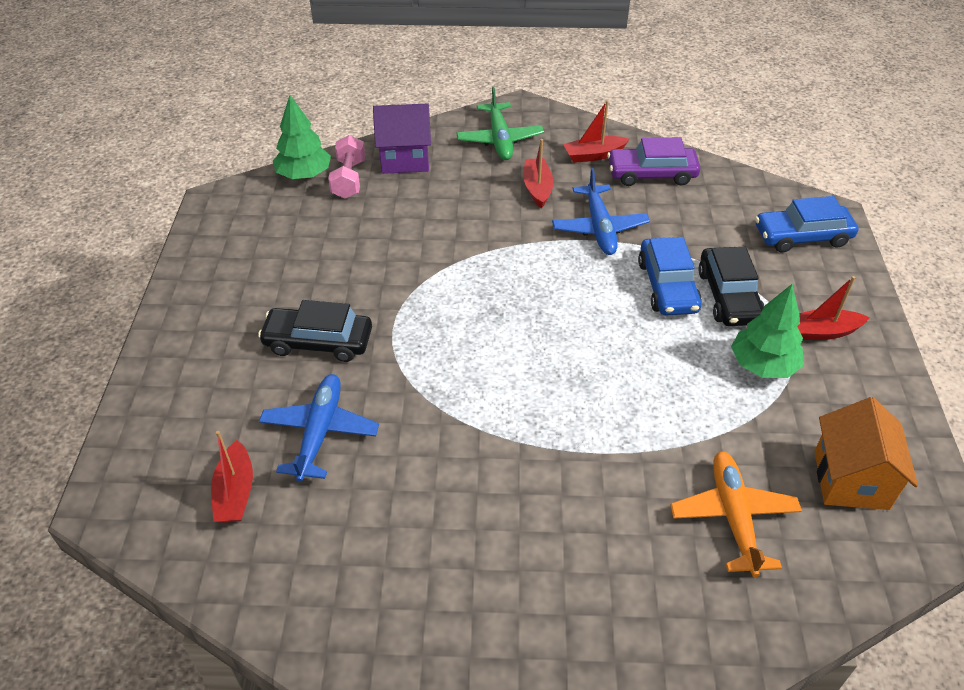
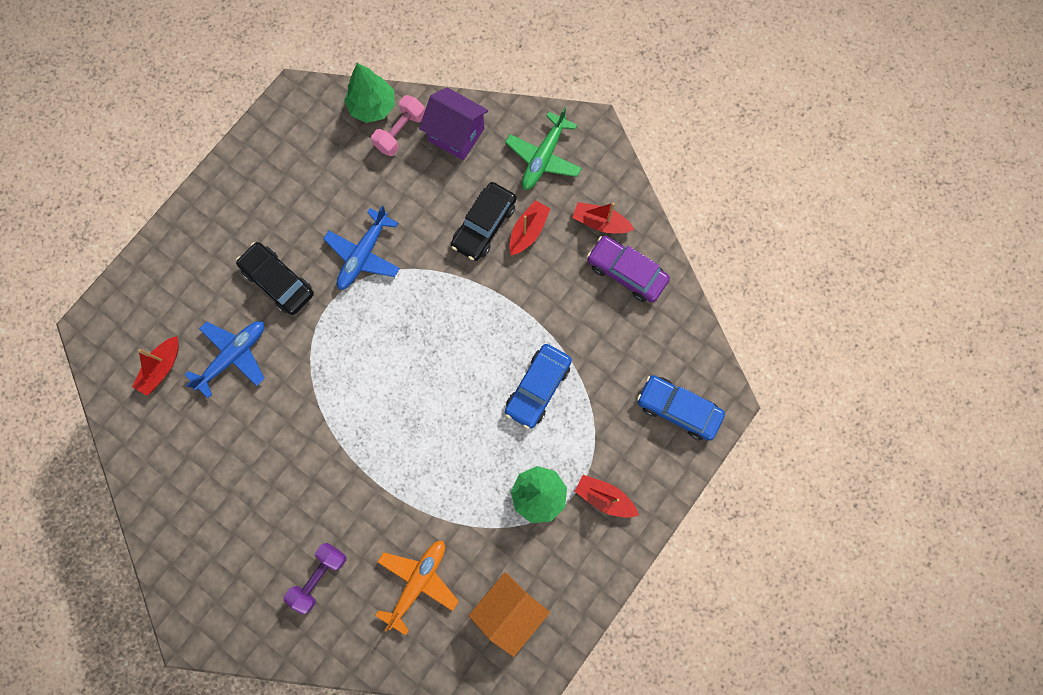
camera: 35 degrees right, 30 degrees up
blue plane [552,168,650,255] -> blue plane moved to [323,206,400,290]
black car [698,247,764,326] -> black car moved to [451,182,516,261]
none -> purple dumbbell [284,543,347,614]

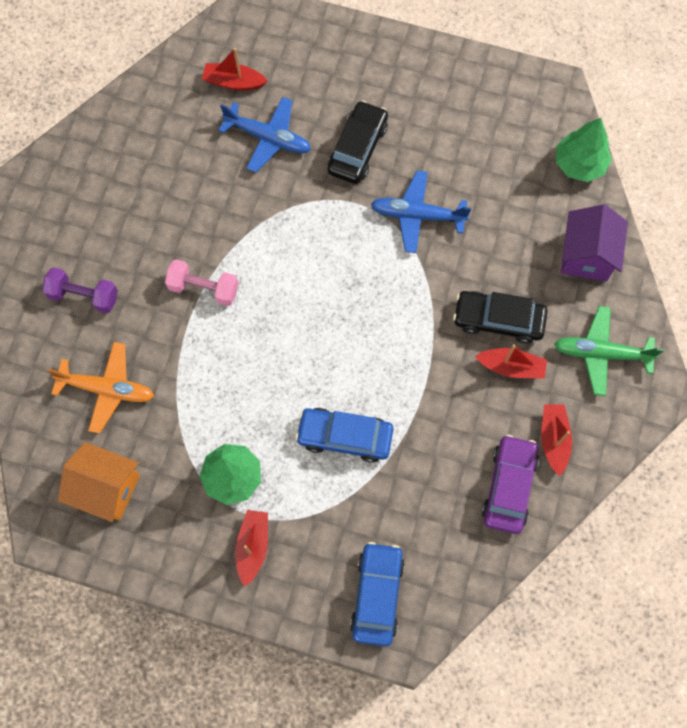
camera: 70 degrees right, 5 degrees down
pink dumbbell [371,95,425,156] -> pink dumbbell moved to [165,259,239,306]

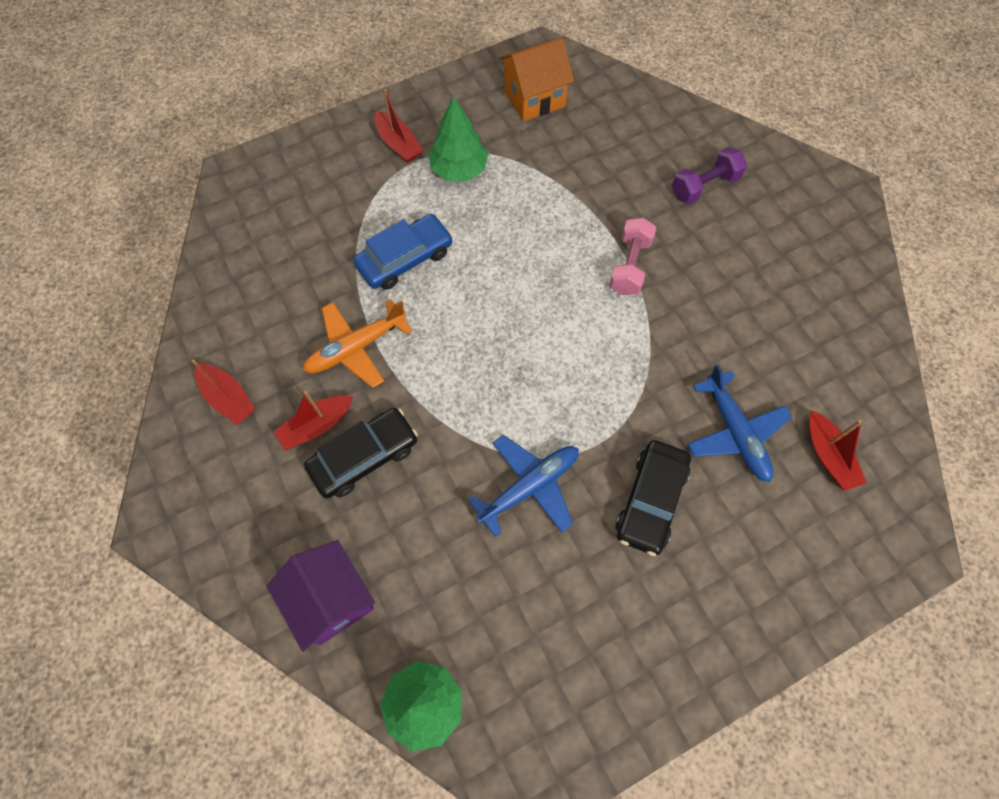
camera: 135 degrees right, 5 degrees down
orange plane [47,342,154,434] -> orange plane moved to [303,300,412,388]
pink dumbbell [165,259,239,306] -> pink dumbbell turned 45 degrees counterclockwise [609,218,656,295]
red boat [202,48,268,90] -> red boat turned 105 degrees clockwise [809,411,867,491]
blue plane [219,97,311,172] -> blue plane turned 90 degrees counterclockwise [687,365,792,482]
black car [328,100,388,184] -> black car turned 45 degrees clockwise [615,440,691,556]
blue car [350,542,405,646] -> none
purple car [482,435,539,534] -> none
green plane [554,306,664,396] -> none

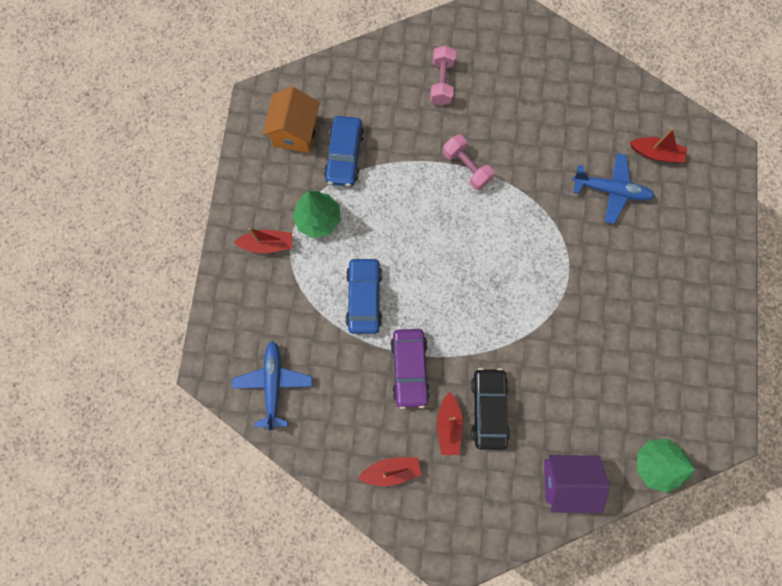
camera: 55 degrees left, 10 degrees up
orange plane [303,300,412,388] -> purple car [390,329,430,409]
blue plane [468,435,579,537] -> blue plane moved to [232,341,312,430]
black car [615,440,691,556] -> none
purple dumbbell [672,147,747,205] -> pink dumbbell [430,45,456,105]
none -> blue car [324,116,364,187]

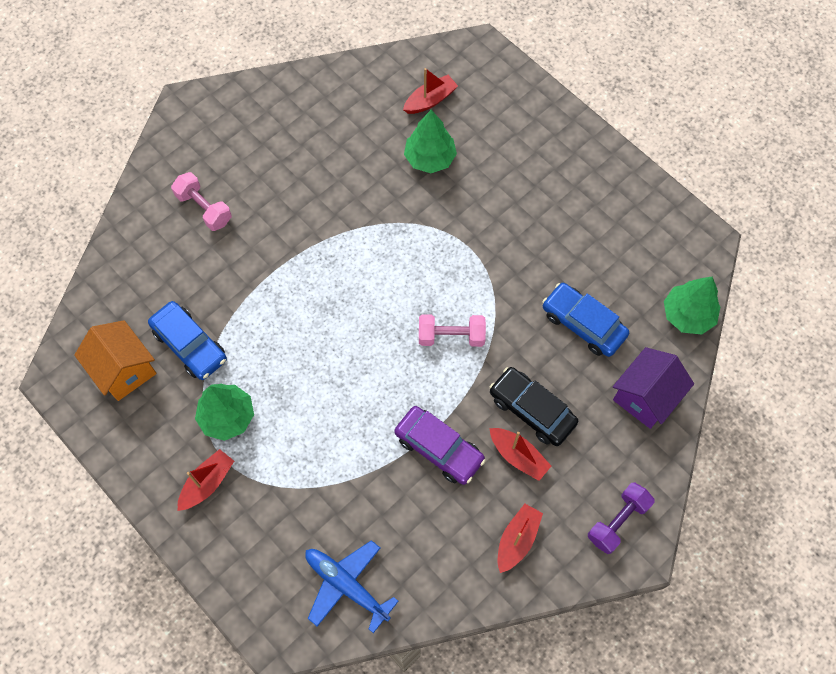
camera: 50 degrees left, 10 degrees down
blue car [346,257,382,334] -> blue car moved to [542,283,629,357]
pink dumbbell [443,134,495,190] -> pink dumbbell moved to [419,314,486,347]
blue plane [572,153,655,224] -> green tree [404,110,457,173]
none -> purple dumbbell [588,482,655,554]

